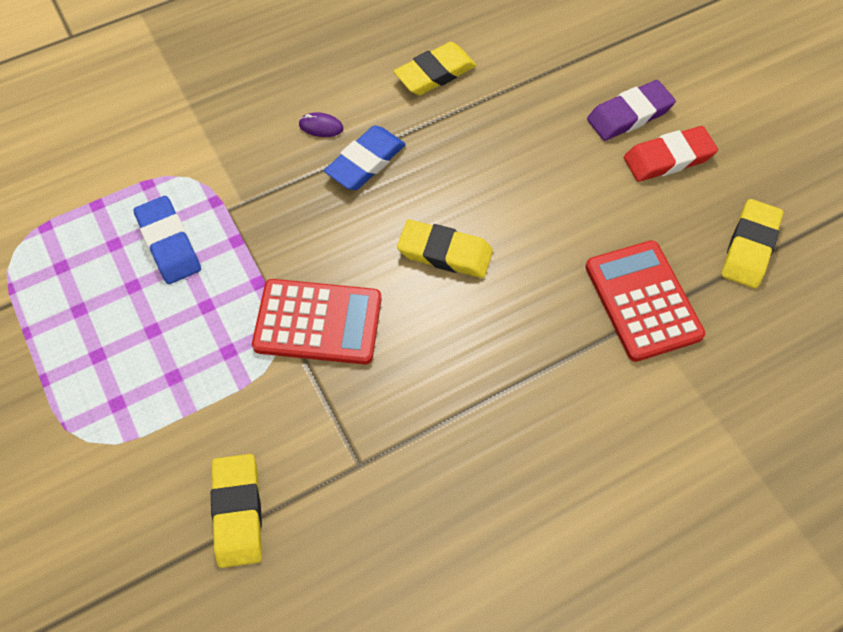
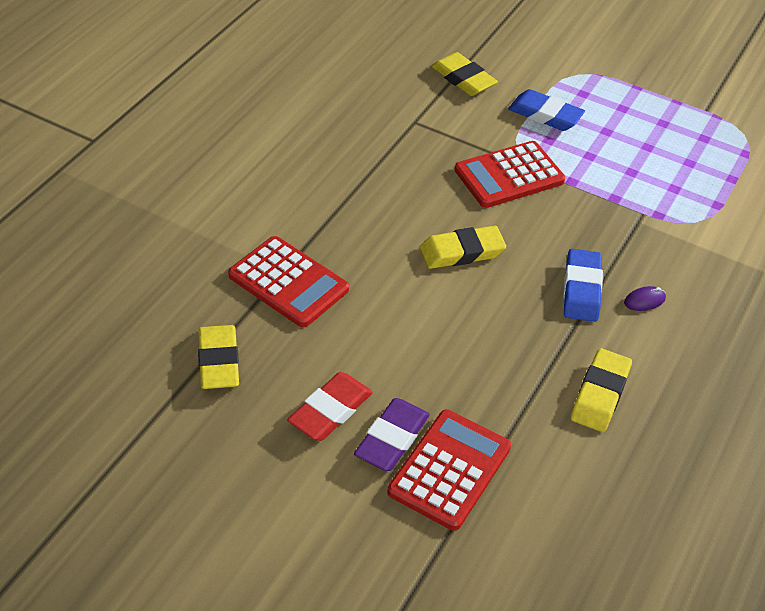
camera: 145 degrees right, 15 degrees down
blue eraser [133,196,201,284] -> blue eraser moved to [508,89,585,131]
none -> red calculator [387,409,511,531]

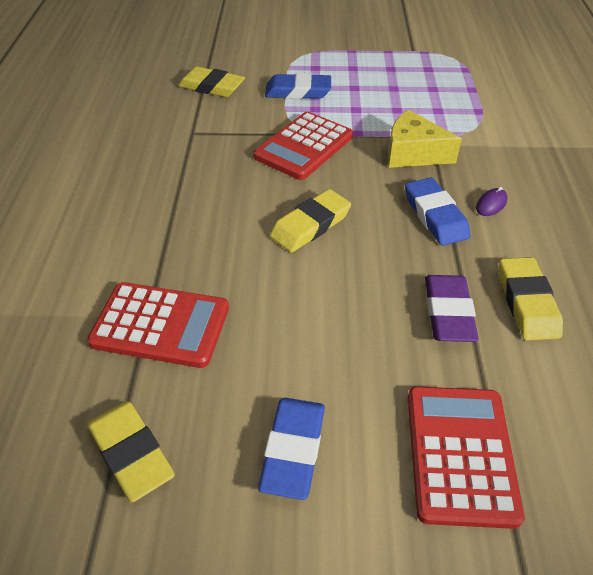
camera: 25 degrees left, 0 degrees up
red eraser [287,372,373,441] -> blue eraser [258,398,325,500]
purple eraser [354,398,430,471] -> purple eraser moved to [425,275,479,342]
none -> yellow cheese [388,110,462,168]

